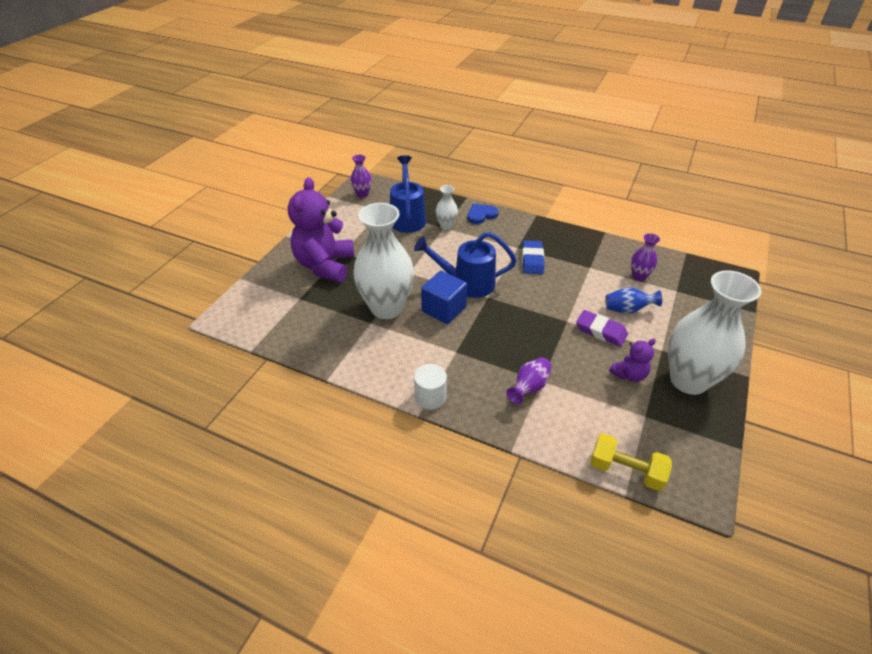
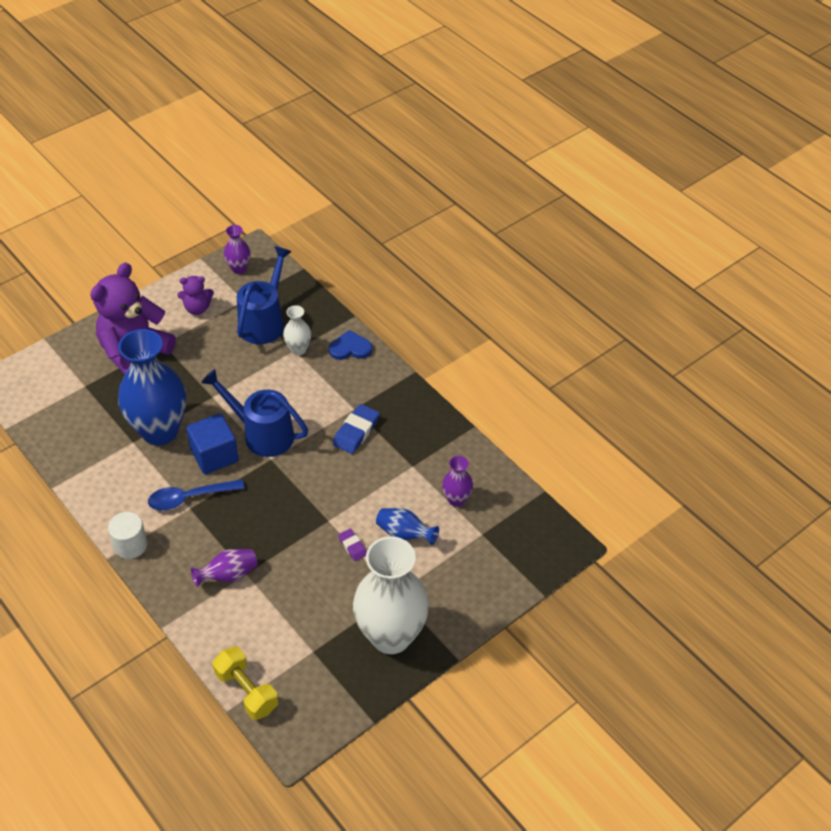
camera: 25 degrees right, 5 degrees up
white vase [353,203,414,319] -> blue vase [118,329,186,445]
purple eraser [576,310,628,347] -> purple eraser [338,528,367,561], size x0.58
purple teddy bear [609,338,656,382] -> purple teddy bear moved to [177,276,214,315]
none -> blue spoon [148,479,245,510]

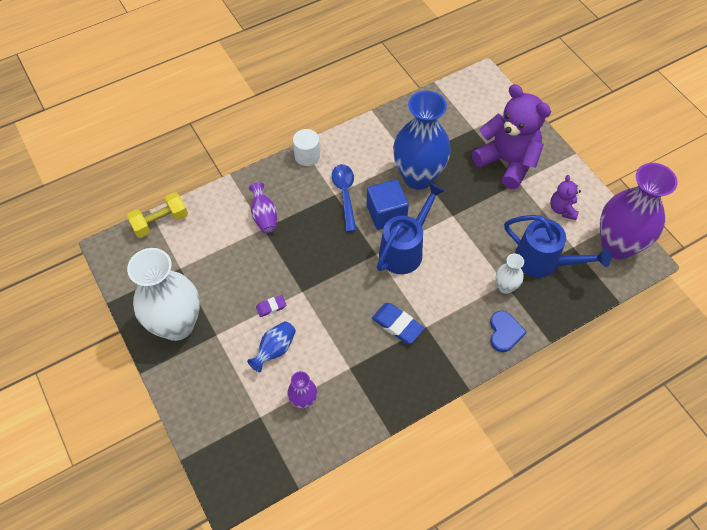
camera: 100 degrees right, 10 degrees up
purple vase [224,225,251,274] -> purple vase [600,163,677,259], size x2.22

